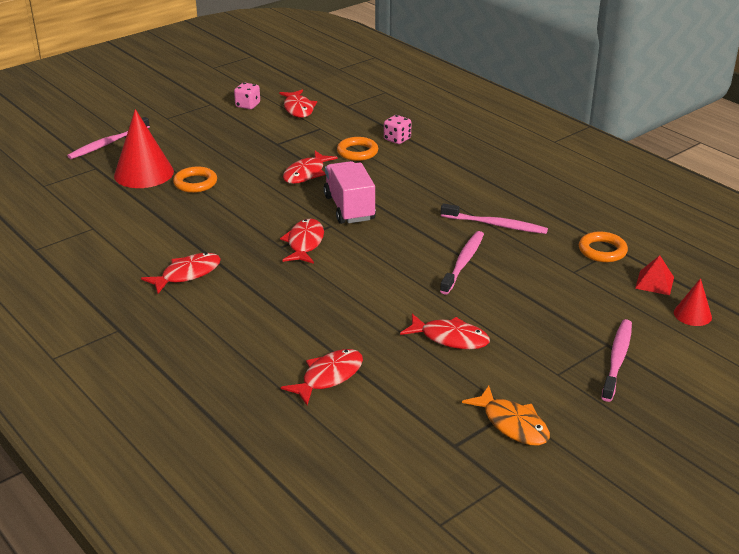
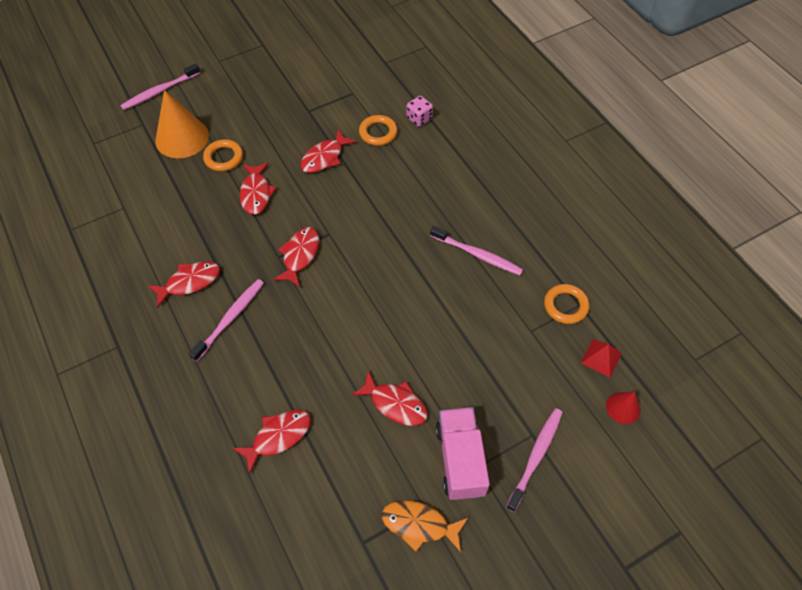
camera: 10 degrees right, 25 degrees up
red cone [114,109,174,188] -> orange cone [155,90,209,158]
pink dice [234,82,260,109] -> none
red fish [279,90,317,118] -> red fish moved to [240,163,277,215]
pink truck [324,161,376,224] -> pink truck moved to [435,407,490,500]
pink toothbrush [440,231,484,295] -> pink toothbrush moved to [189,279,264,362]
orange fish [462,386,550,445] -> orange fish turned 135 degrees clockwise [382,500,468,552]

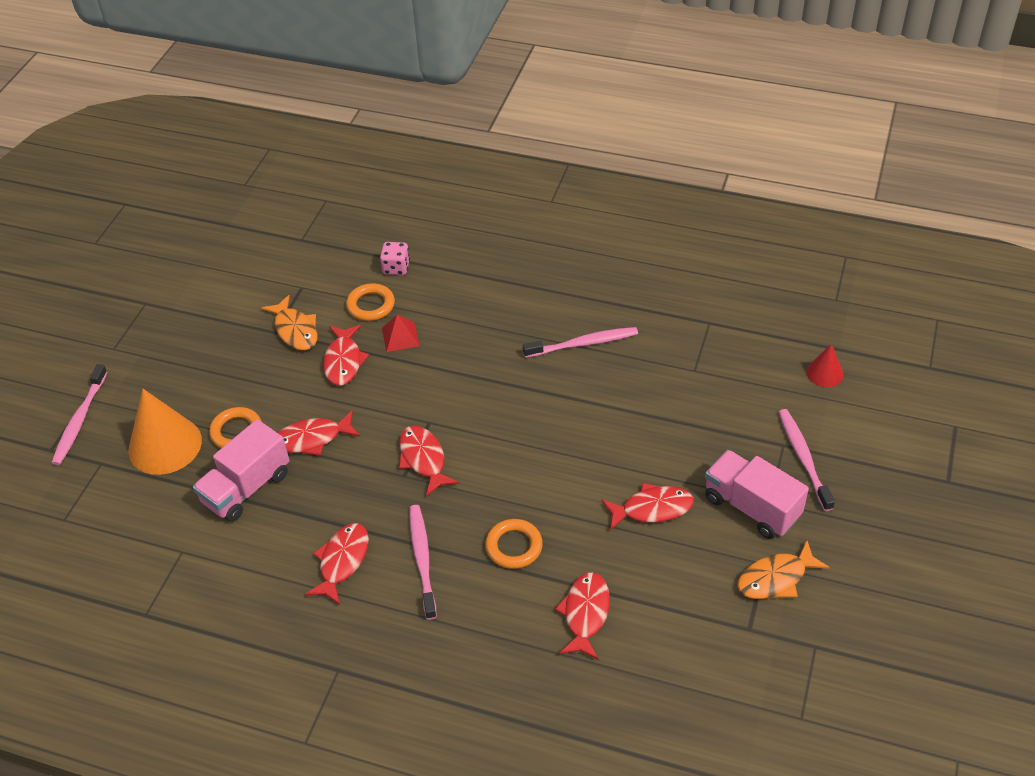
camera: 40 degrees left, 10 degrees down
red fish [240,163,277,215] -> red fish turned 120 degrees clockwise [278,410,360,456]
orange ring [544,284,589,324] -> orange ring moved to [485,519,543,569]
red pyramid [581,339,622,378] -> red pyramid moved to [382,315,420,352]
none -> pink truck [193,419,290,522]
none -> orange fish [261,295,318,350]

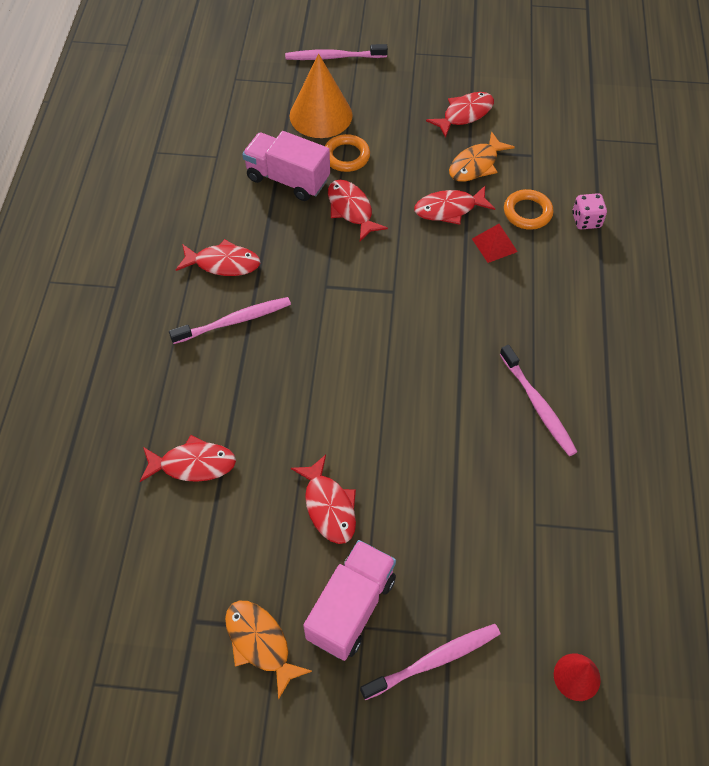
camera: 75 degrees right, 10 degrees up
red fish [399,425,459,497] -> red fish moved to [426,92,494,138]
orange ring [485,519,543,569] -> none

